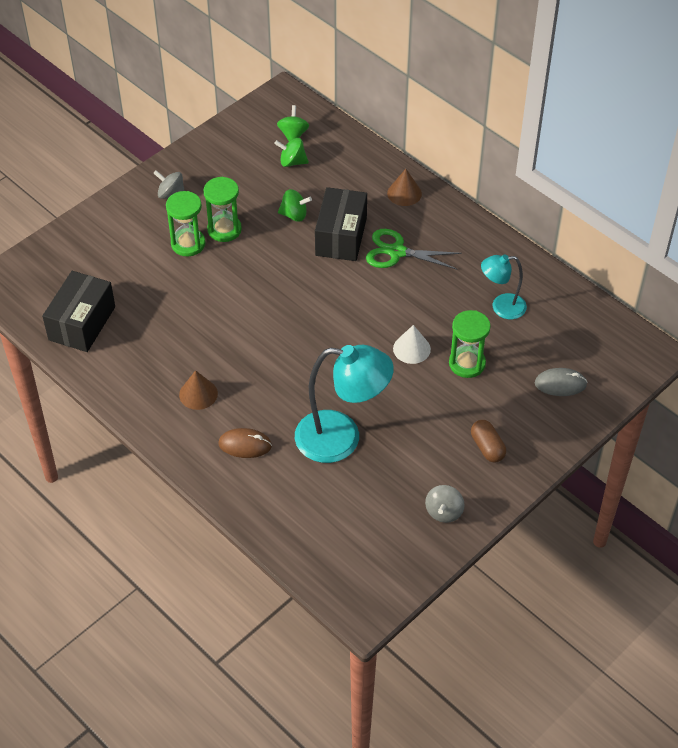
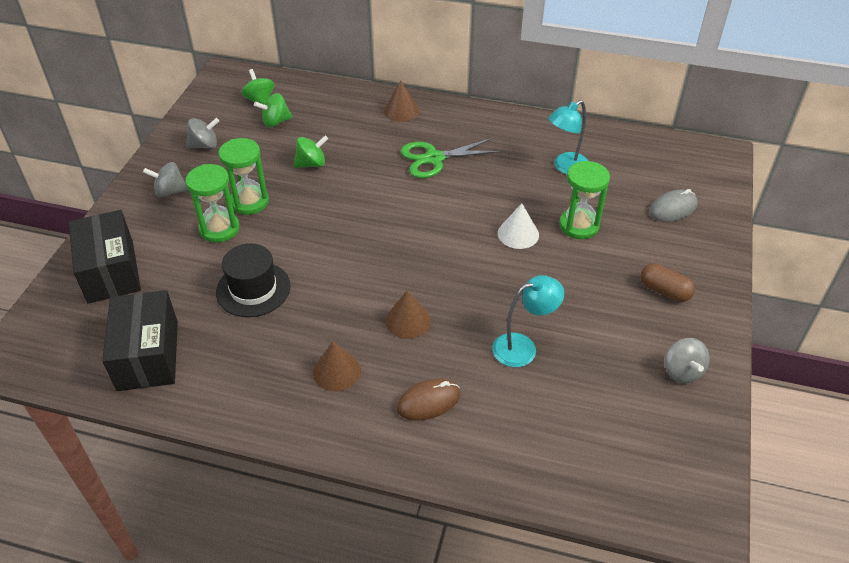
camera: 30 degrees left, 5 degrees down
turquoise lamp [295,345,394,463] -> turquoise lamp [492,275,564,367], size x0.56
black box [315,187,367,261] -> black box moved to [69,210,141,304]
none -> grey spinning top [186,118,219,149]
none -> black hat [216,243,290,317]
none -> brown cone [385,290,431,339]

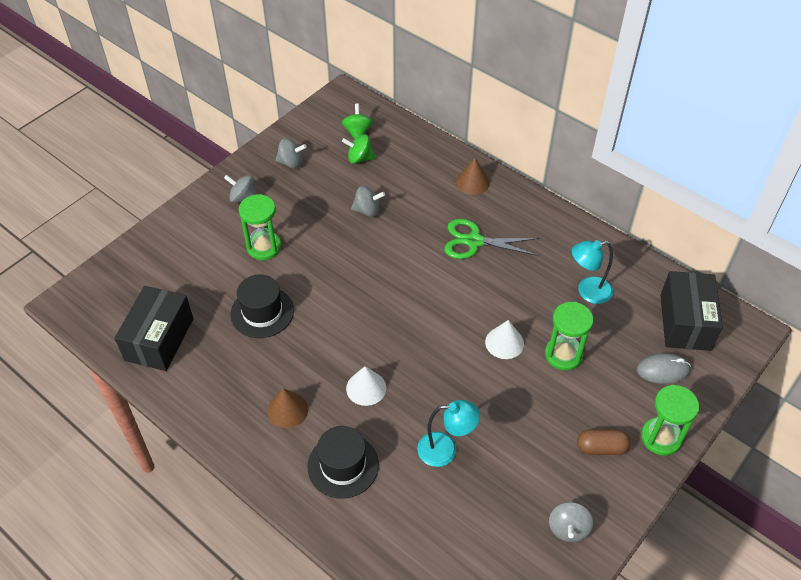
camera: 25 degrees right, 5 degrees up
black box [69,210,141,304] -> black box moved to [660,271,723,351]
green hourglass [218,138,269,215] -> green hourglass moved to [641,385,699,456]
green spinning top [294,135,328,168] -> grey spinning top [351,185,385,217]
brown cone [385,290,431,339] -> white cone [346,366,386,406]
brown mouse [397,379,460,420] -> black hat [307,426,379,498]
brown capsule [641,263,695,302] -> brown capsule turned 60 degrees counterclockwise [577,429,631,455]

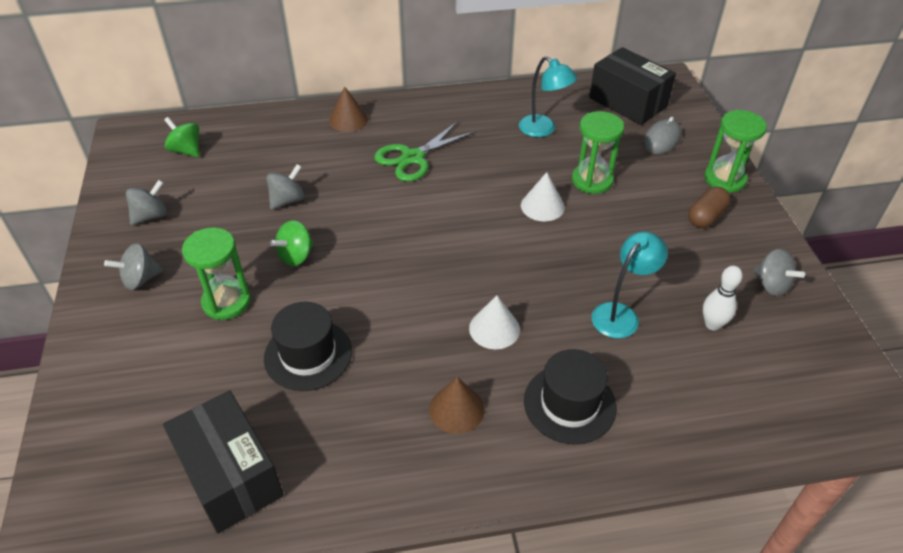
camera: 50 degrees left, 5 degrees down
green spinning top [342,134,376,164] -> green spinning top moved to [270,220,314,266]
turquoise lamp [572,240,613,304] -> turquoise lamp turned 75 degrees counterclockwise [519,56,577,137]
none -> white bowling pin [703,266,743,331]

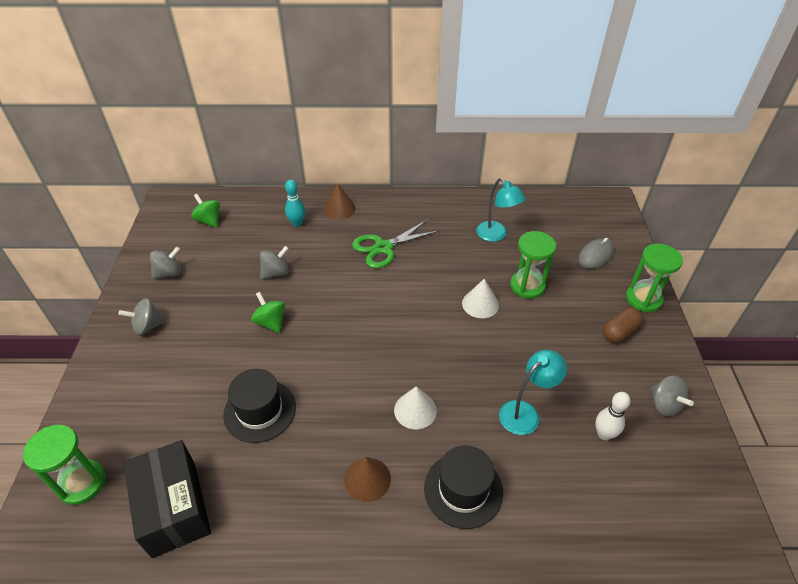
camera: 10 degrees right, 0 degrees up
green hourglass [182,227,251,320] -> green hourglass moved to [23,425,106,505]
green spinning top [270,220,314,266] -> green spinning top turned 90 degrees clockwise [251,292,285,333]
black box [589,47,676,125] -> none
none -> turquoise bowling pin [285,180,305,227]

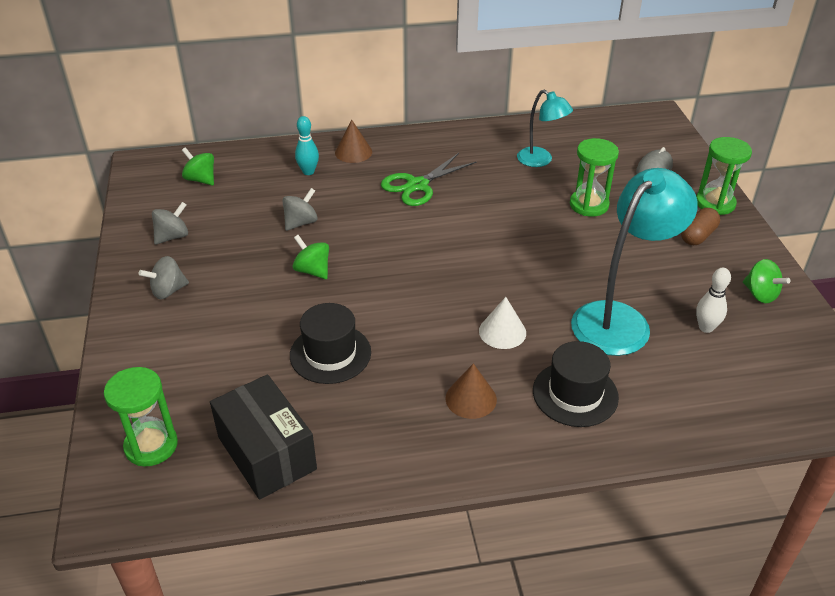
camera: 10 degrees left, 5 degrees down
white cone [462,279,499,318] -> none
turquoise lamp [499,350,567,435] -> turquoise lamp [571,168,698,356], size x1.77
grey spinning top [651,376,694,416] -> green spinning top [743,259,790,303]

